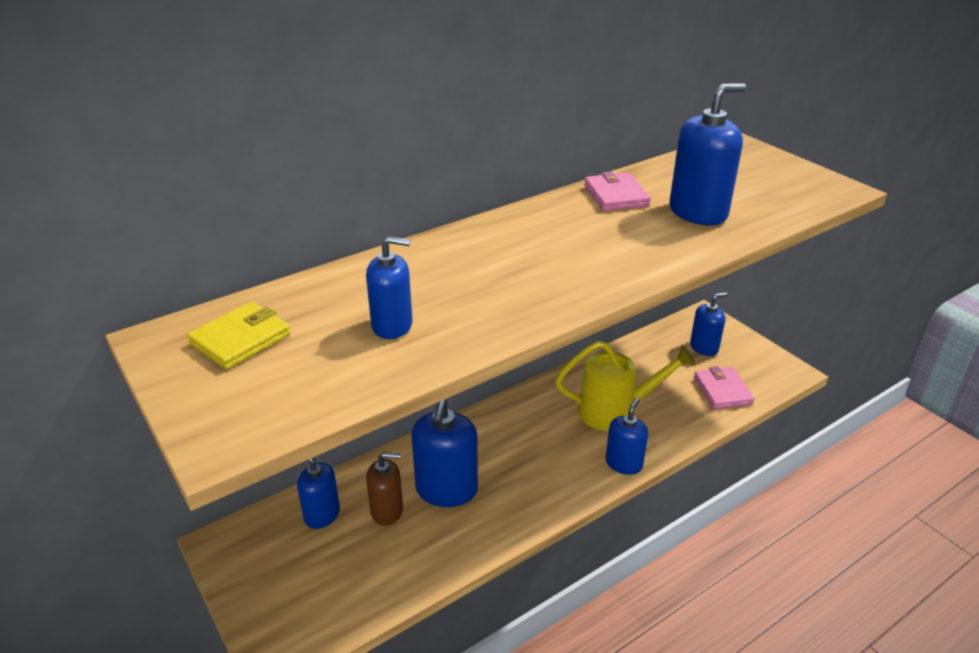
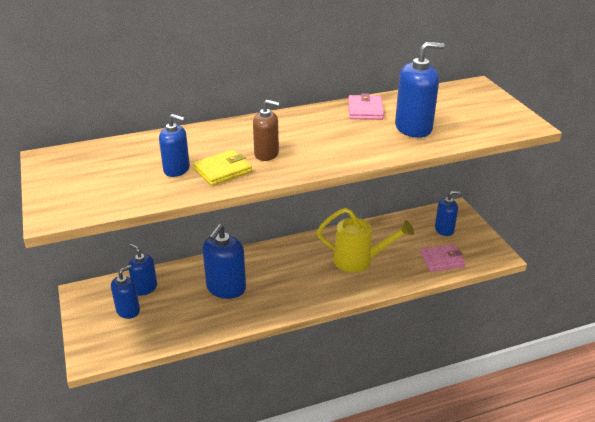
camera: 15 degrees right, 0 degrees up
yellow wallet [187,302,291,370] -> yellow wallet moved to [193,150,252,186]
brown soap dispenser [366,452,403,526] -> brown soap dispenser moved to [253,100,280,161]
blue soap dispenser [606,398,648,475] -> blue soap dispenser moved to [111,265,140,319]
pink wallet [694,366,755,409] -> pink wallet turned 75 degrees clockwise [420,244,466,272]

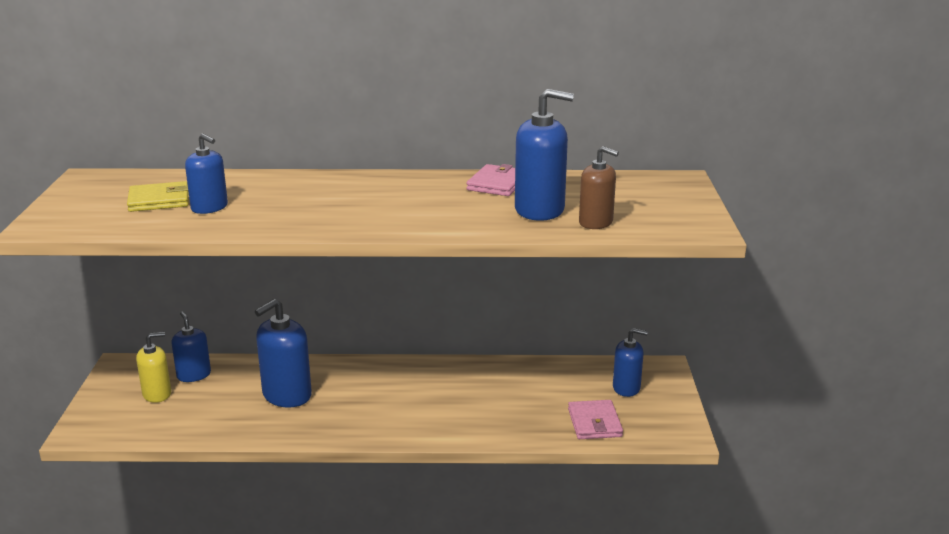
camera: 20 degrees right, 10 degrees down
blue soap dispenser [111,265,140,319] -> yellow soap dispenser [136,332,171,403]
yellow wallet [193,150,252,186] -> yellow wallet moved to [127,181,189,212]
brown soap dispenser [253,100,280,161] -> brown soap dispenser moved to [579,146,619,229]
yellow watering can [317,208,414,272] -> none
pink wallet [420,244,466,272] -> pink wallet turned 75 degrees clockwise [568,400,623,439]

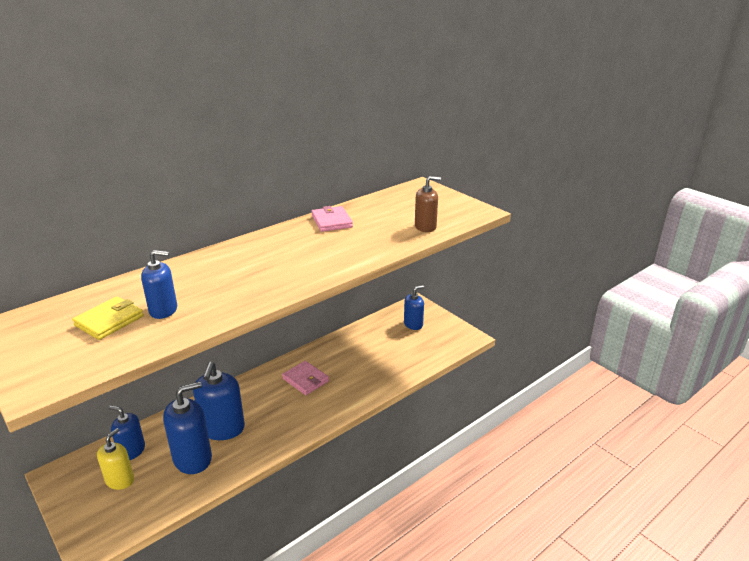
camera: 40 degrees left, 5 degrees up
blue soap dispenser [515,89,574,221] -> blue soap dispenser moved to [163,381,212,474]
pink wallet [568,400,623,439] -> pink wallet moved to [282,361,329,395]

